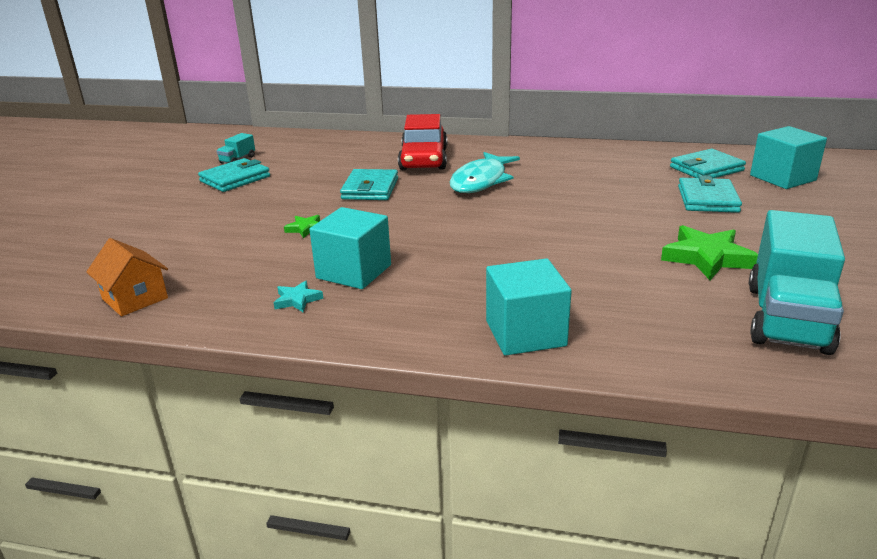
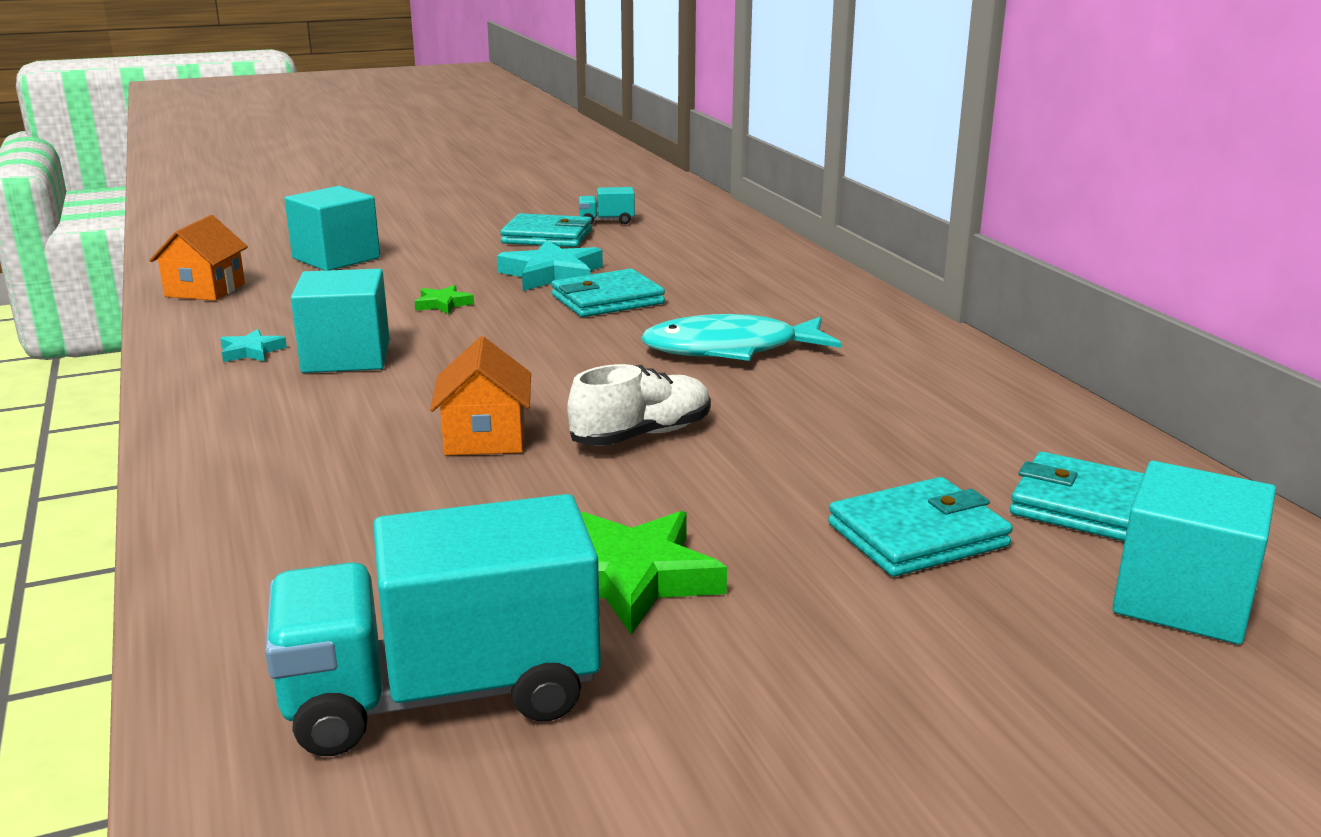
camera: 55 degrees right, 5 degrees down
red car [398,114,447,170] -> none
turquoise cube [486,258,572,356] -> turquoise cube moved to [284,186,380,271]
none -> orange house [430,336,531,456]
none -> turquoise star [497,240,603,291]
none -> white shoe [568,364,711,446]

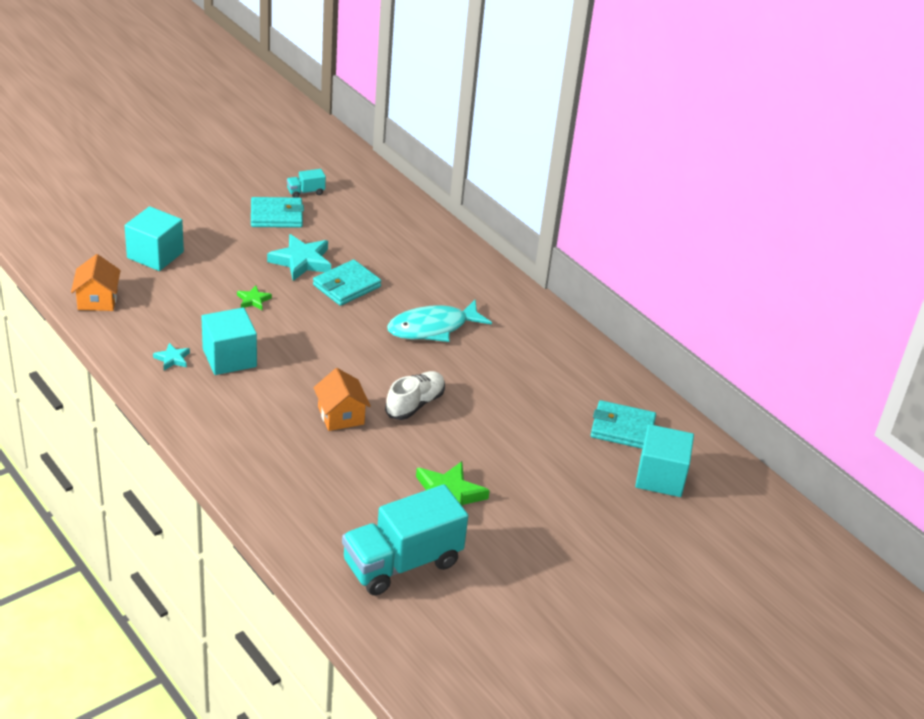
camera: 20 degrees left, 15 degrees up
turquoise wallet [828,477,1013,577] -> none

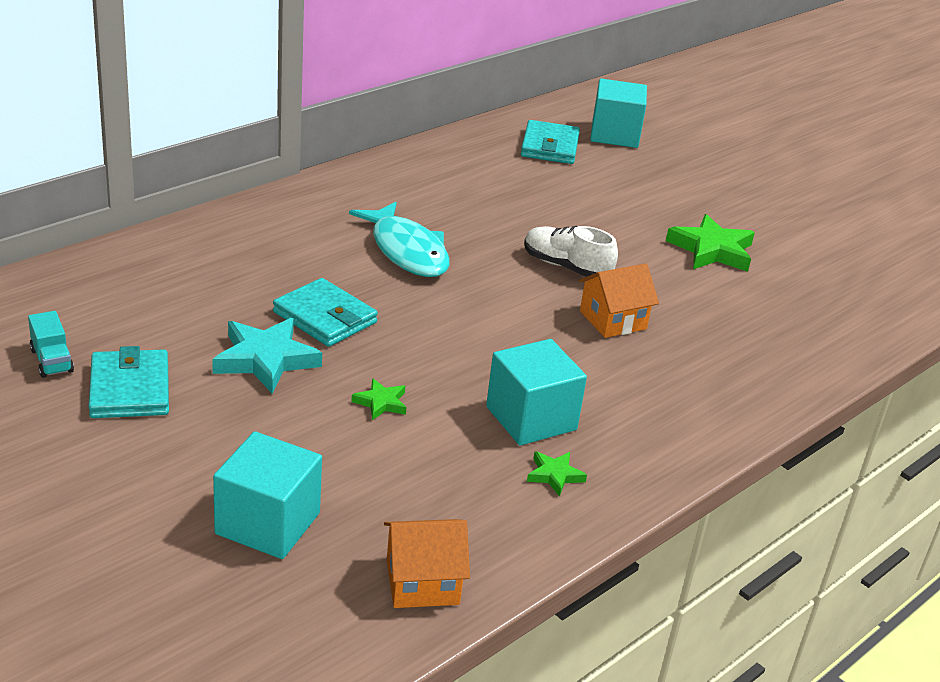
camera: 95 degrees left, 5 degrees down
turquoise star [153,343,190,370] -> green star [527,451,587,497]
turquoise truck [342,484,468,596] -> none

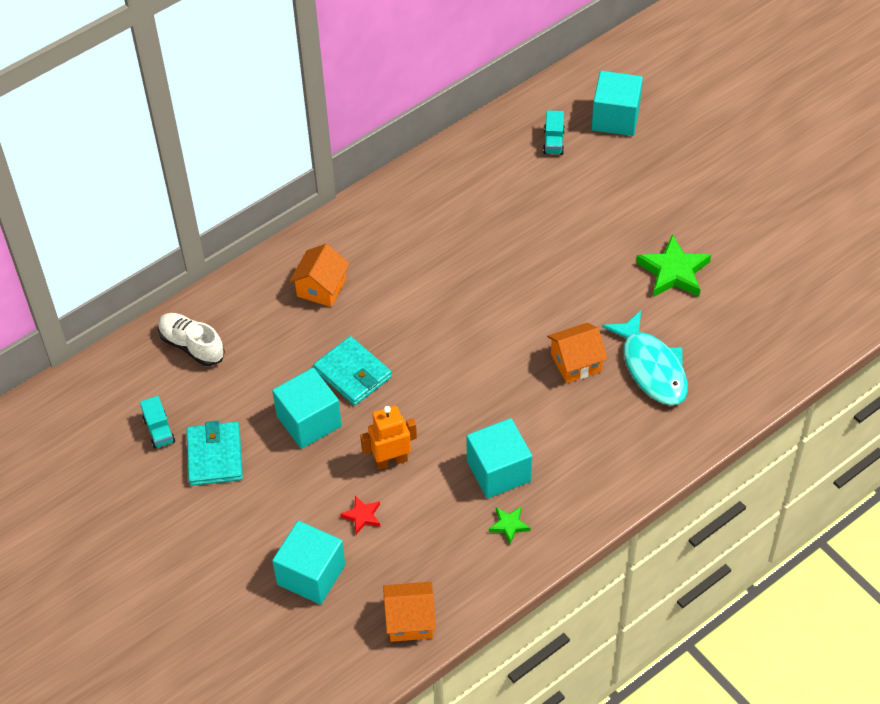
camera: 10 degrees right, 20 degrees up
turquoise star [212,318,322,394] -> turquoise cube [272,368,342,449]
turquoise fish [349,202,450,277] -> turquoise fish moved to [602,310,688,405]
green star [351,378,406,420] -> orange robot [360,406,417,470]
turquoise wallet [521,120,580,164] -> turquoise truck [543,110,565,155]
white shoe [524,226,618,277] -> white shoe moved to [158,313,225,366]
none -> orange house [289,244,350,307]
none -> red star [340,495,380,534]

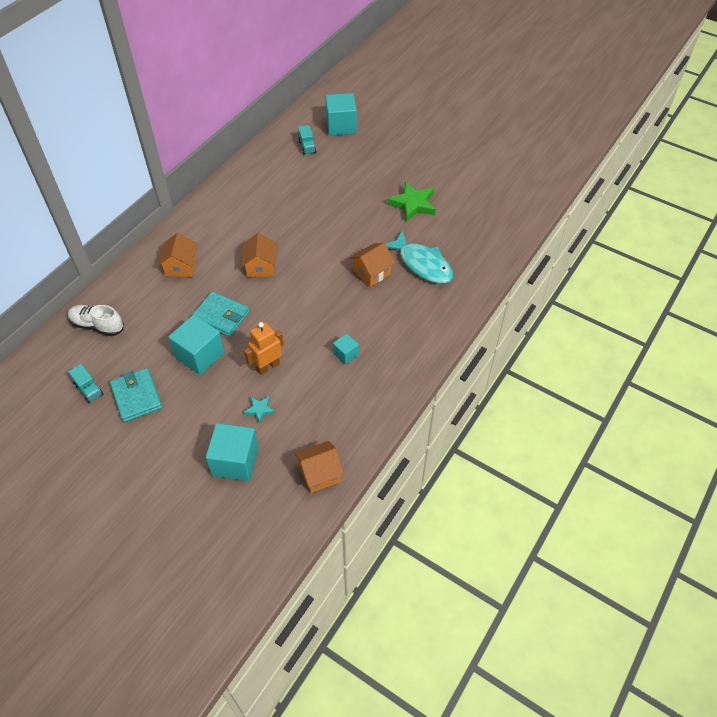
camera: 20 degrees left, 0 degrees up
red star [340,495,380,534] -> turquoise star [244,396,275,424]
turquoise cube [466,418,532,498] -> turquoise cube [333,334,359,365], size x0.52
green star [489,507,531,544] -> none
none -> orange house [241,233,277,277]

